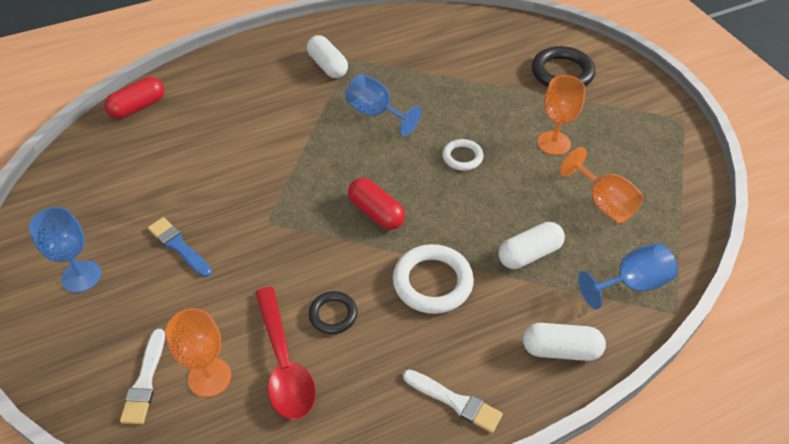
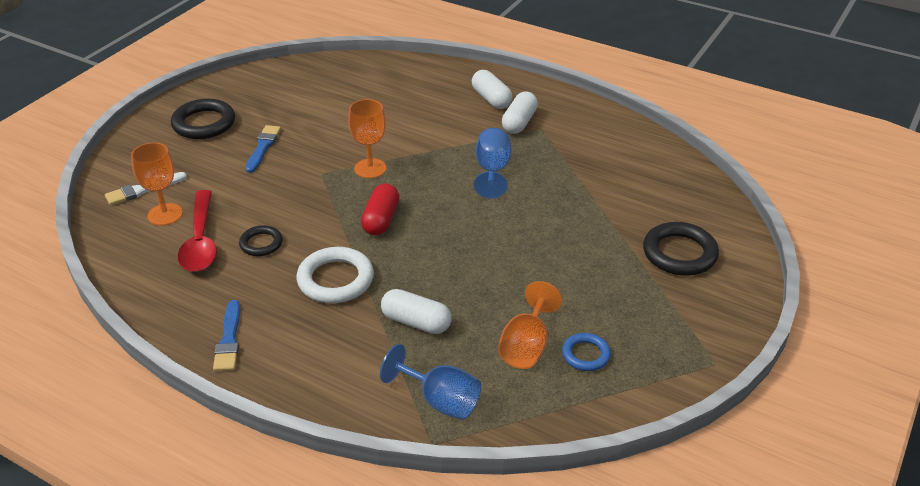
camera: 55 degrees right, 10 degrees down
blue goblet [29,207,101,293] -> black ring [171,99,235,139]
red capsule [104,77,164,119] -> none
red spoon [255,287,316,420] -> red spoon turned 45 degrees counterclockwise [177,190,217,272]
white brush [403,369,503,433] -> blue brush [213,300,240,371]
white ring [442,139,484,171] -> none
white capsule [523,323,606,361] -> white capsule moved to [472,70,513,109]
orange goblet [537,75,585,155] -> orange goblet moved to [348,99,386,178]
none -> blue ring [562,333,611,371]

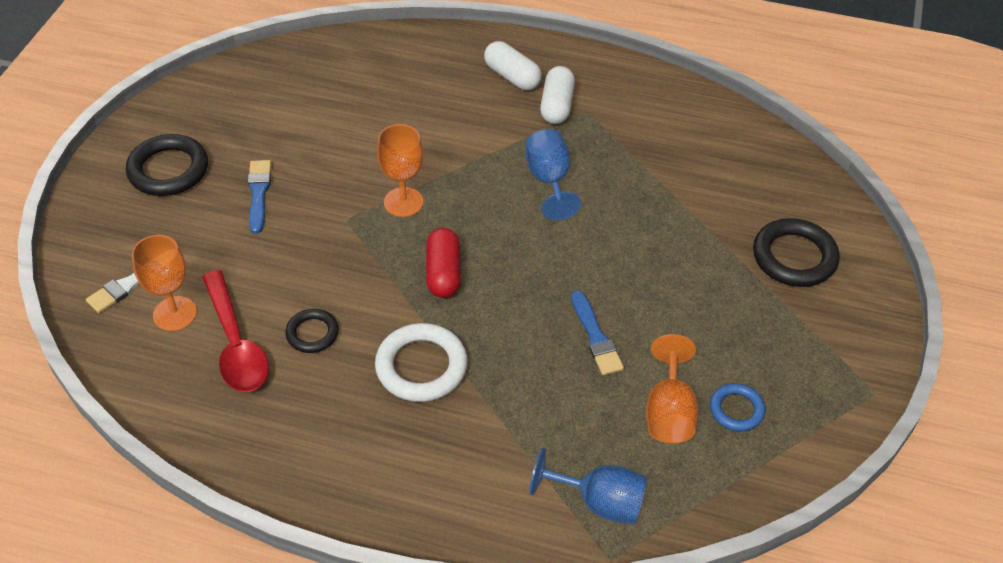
camera: 15 degrees left, 10 degrees up
blue brush [213,300,240,371] -> blue brush moved to [571,290,624,375]
white capsule [381,289,452,334] -> none

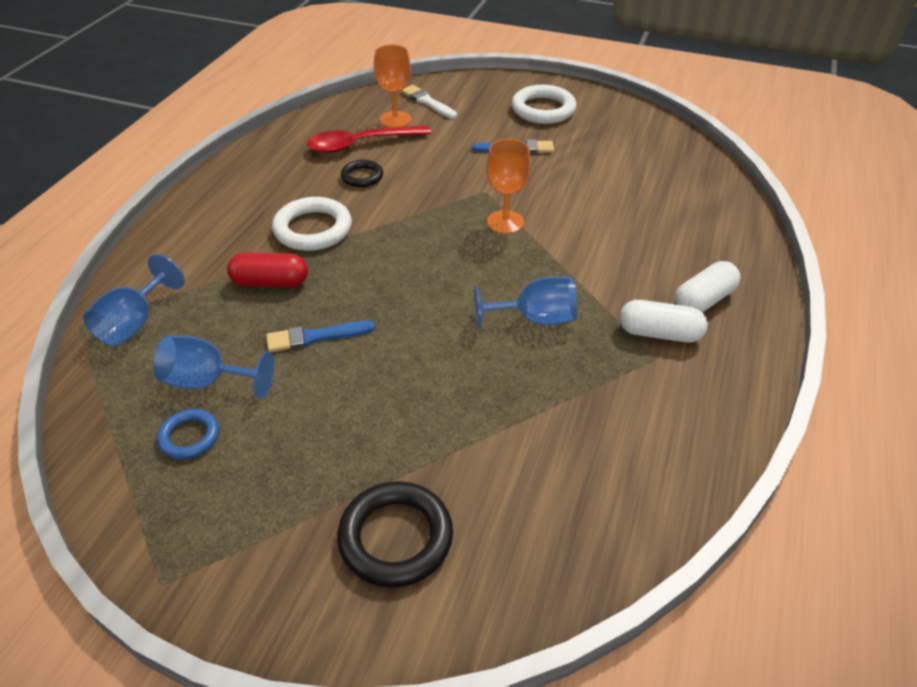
camera: 95 degrees right, 5 degrees down
black ring [126,134,208,196] -> white ring [512,85,577,124]
red capsule [426,228,461,298] -> red capsule moved to [227,253,308,287]
orange goblet [646,334,698,443] -> blue goblet [153,335,274,399]

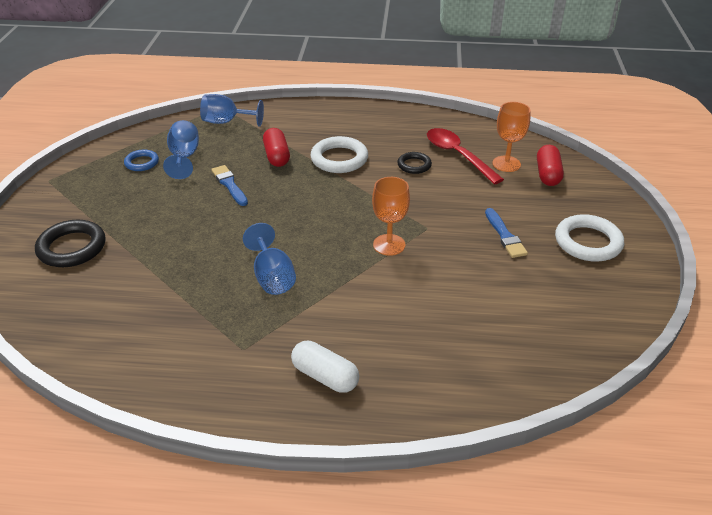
camera: 75 degrees right, 5 degrees down
white brush [401,85,457,119] -> red capsule [537,145,564,186]
white capsule [620,300,708,342] -> none

